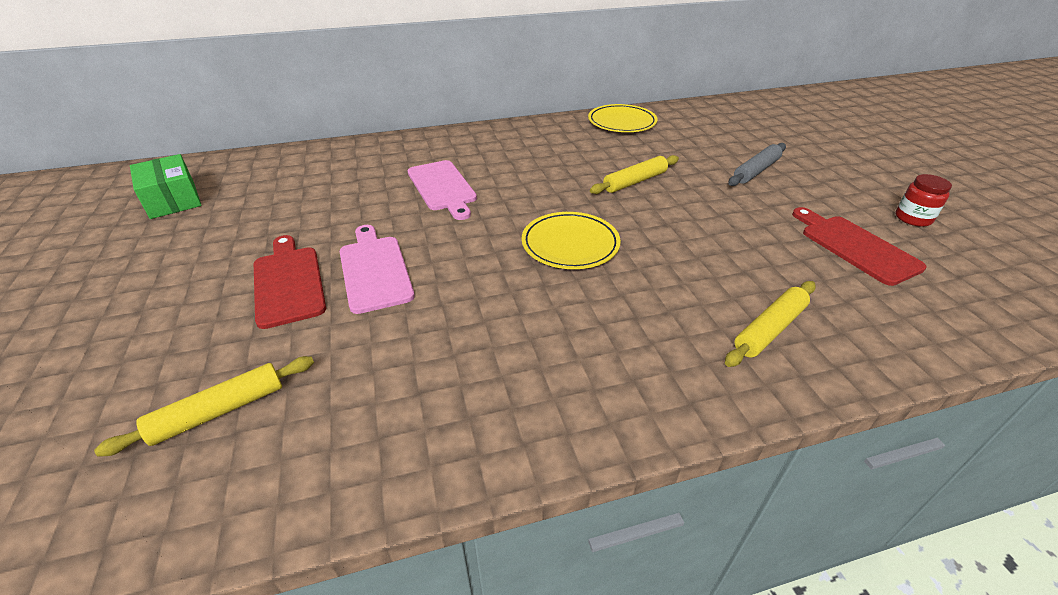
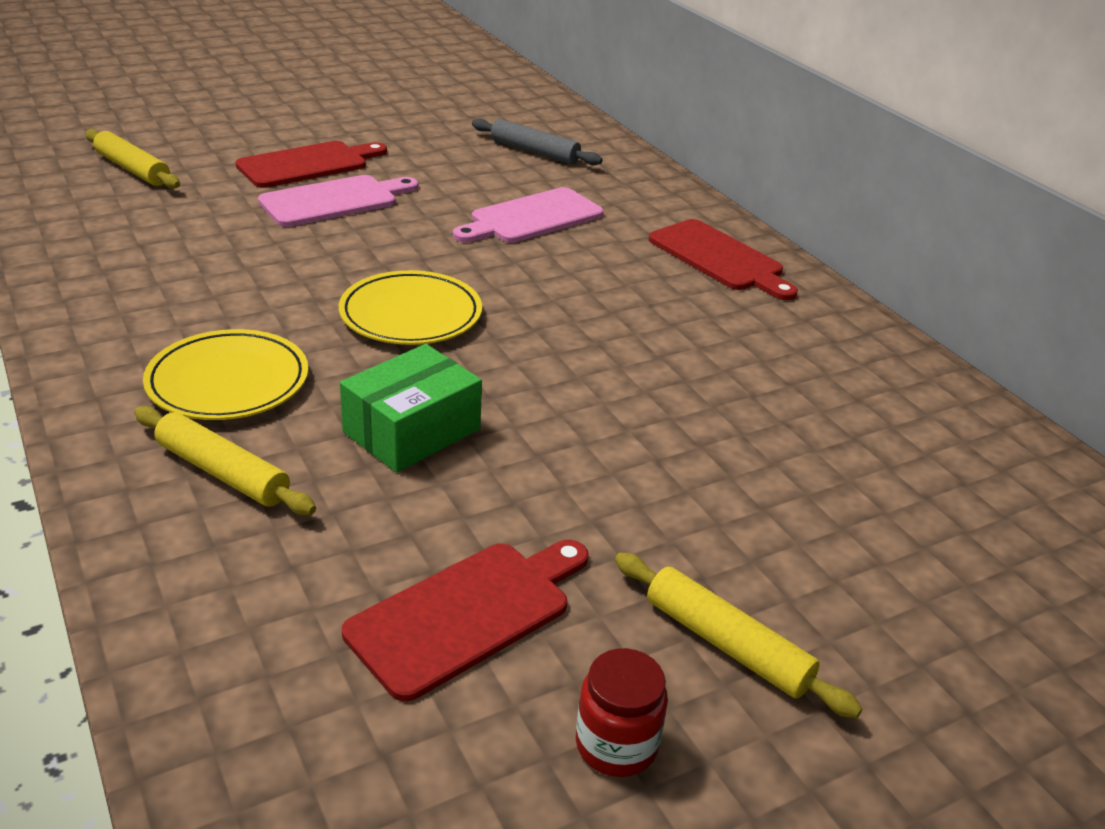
camera: 75 degrees right, 5 degrees down
green box [130,154,202,219] -> green box moved to [340,344,482,473]
yellow plate [588,104,658,132] -> yellow plate moved to [143,329,308,420]
yellow rolling pin [590,155,679,194] -> yellow rolling pin moved to [615,552,862,719]
grey rolling pin [729,143,786,186] -> grey rolling pin moved to [472,119,602,165]
none -> red cutting board [649,219,798,300]

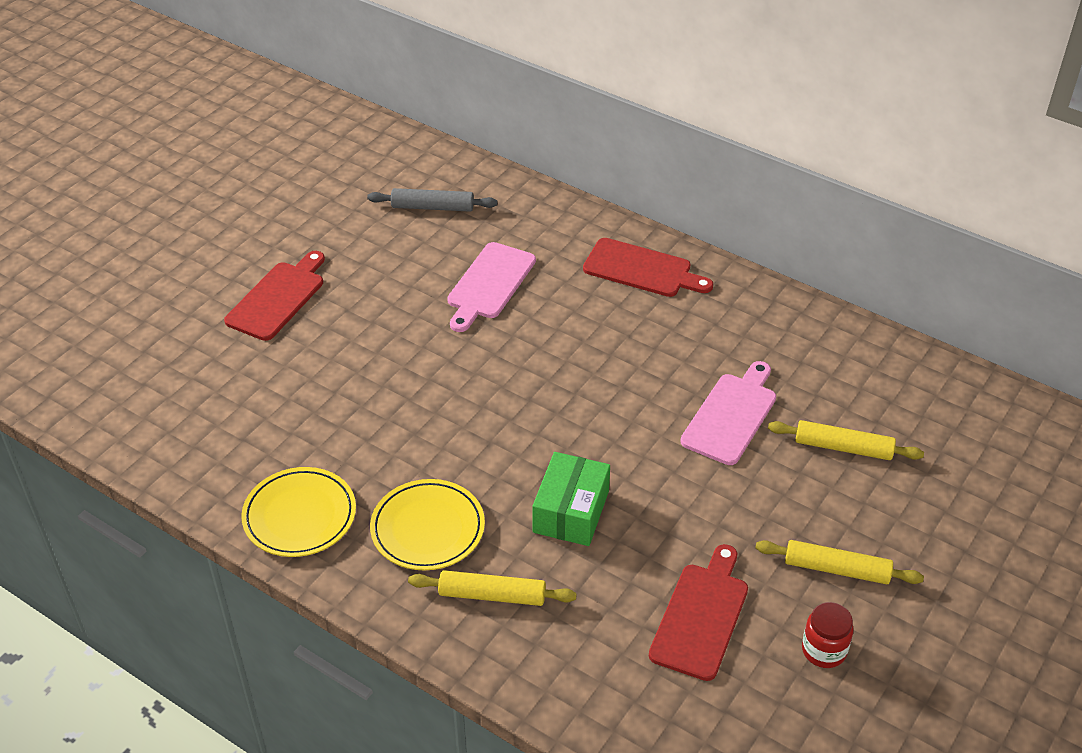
camera: 25 degrees left, 10 degrees up
yellow rolling pin [85,129,180,189] -> yellow rolling pin moved to [768,420,924,460]
pink cutting board [258,175,418,227] -> pink cutting board moved to [680,361,776,465]
yellow plate [339,270,482,345] -> yellow plate moved to [241,467,356,557]

